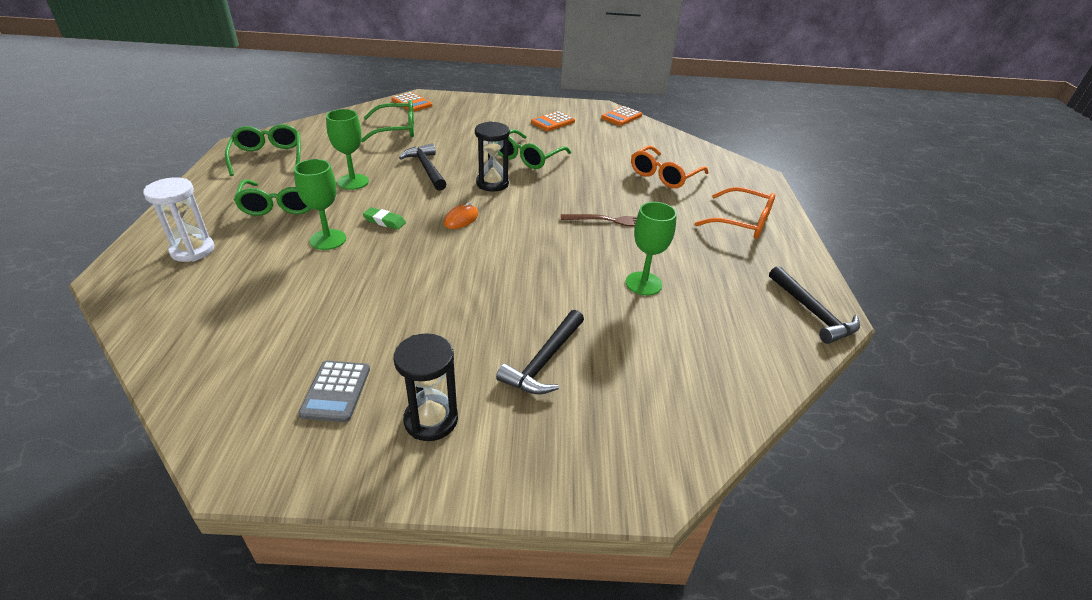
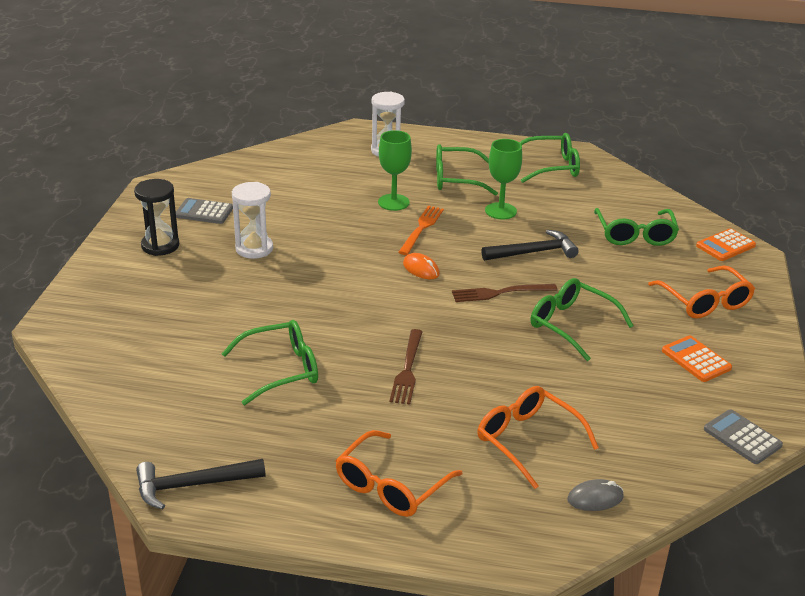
camera: 100 degrees right, 5 degrees down
green eraser [363,207,406,230] -> orange fork [398,206,444,255]
black hourglass [475,121,510,191] -> brown fork [452,284,557,302]
black hammer [496,310,584,395] -> none
orange calculator [601,106,642,126] -> grey calculator [704,409,783,464]
green goblet [626,202,677,296] -> green glasses [222,320,318,405]
none -> white hourglass [232,182,273,259]
none -> grey mouse [567,479,624,511]
none -> orange glasses [648,265,755,319]

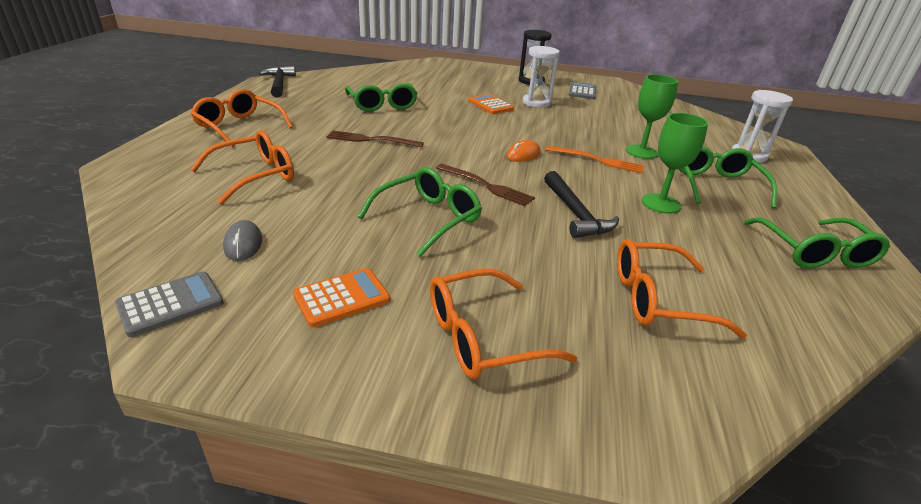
camera: 90 degrees right, 0 degrees up
brown fork [452,284,557,302] -> brown fork turned 135 degrees clockwise [436,164,535,206]
grey mouse [567,479,624,511] -> grey mouse moved to [223,220,262,261]
green glasses [594,208,679,246] -> orange glasses [617,239,747,339]
orange calculator [696,228,756,261] -> orange calculator moved to [468,94,514,114]

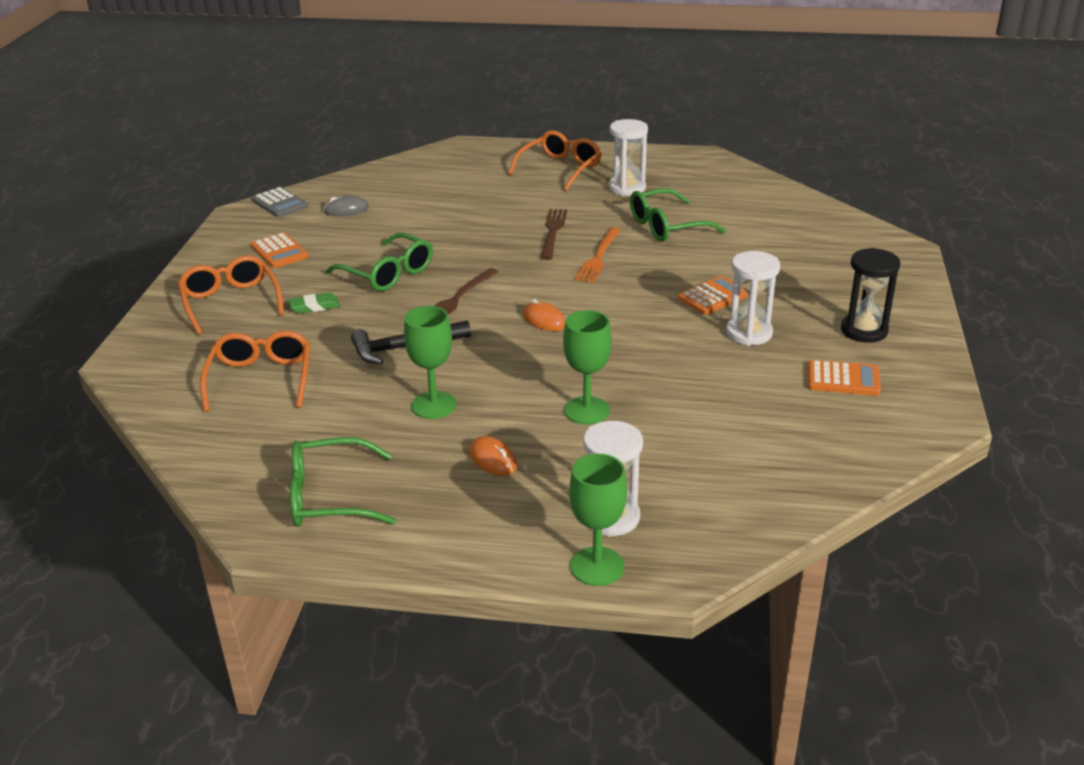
camera: 90 degrees right, 0 degrees up
orange glasses [190,130,294,205] -> none
black hammer [259,66,296,98] -> none
orange fork [545,146,644,173] -> orange fork moved to [575,227,620,283]
grey calculator [568,82,596,99] -> orange calculator [808,360,881,396]
green glasses [679,146,777,209] -> orange mouse [469,436,517,476]
none -> green eraser [289,293,340,314]
none -> green goblet [569,454,627,586]
none -> white hourglass [609,119,648,196]

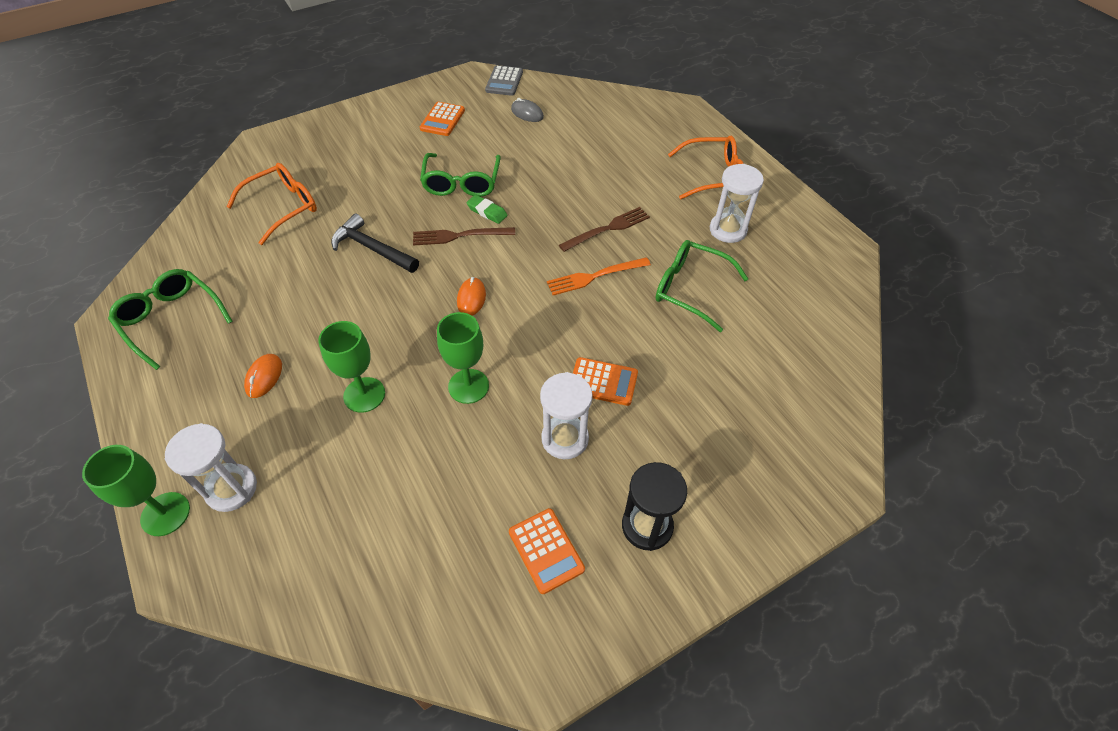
camera: 50 degrees right, 20 degrees up
orange glasses [178,255,284,335] -> none
green eraser [289,293,340,314] -> green eraser moved to [466,195,508,224]
green goblet [404,306,457,419] -> green goblet moved to [437,312,489,404]

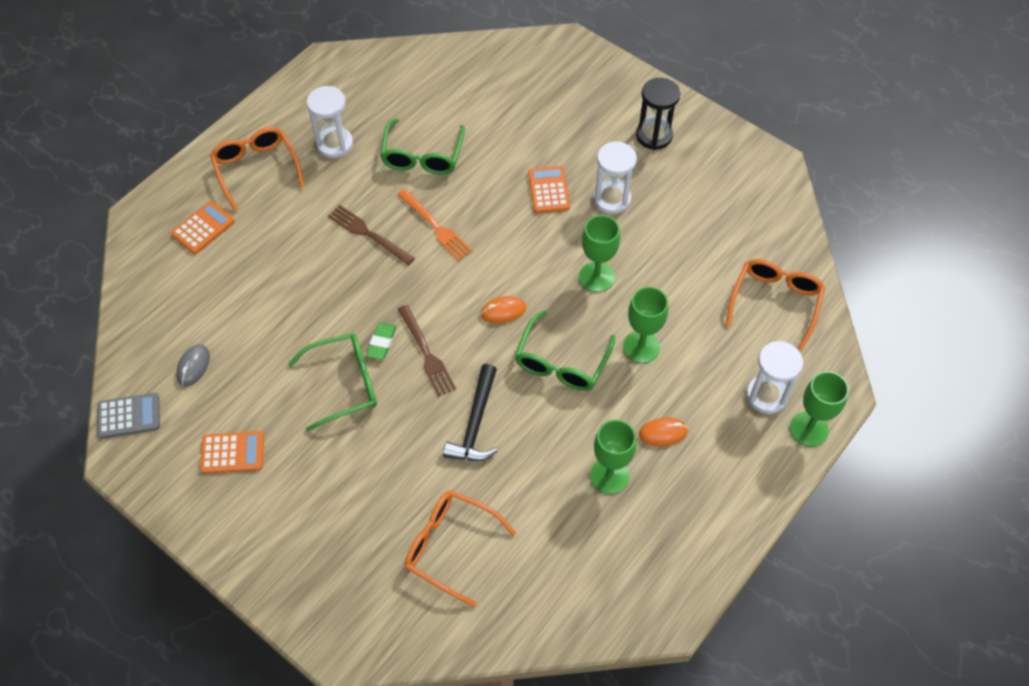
camera: 110 degrees left, 5 degrees up
green glasses [108,269,233,370] -> green glasses moved to [515,311,615,391]
orange calculator [509,508,585,594] -> orange calculator moved to [171,201,235,254]
none -> green goblet [590,420,636,494]
none -> orange glasses [726,259,825,350]

